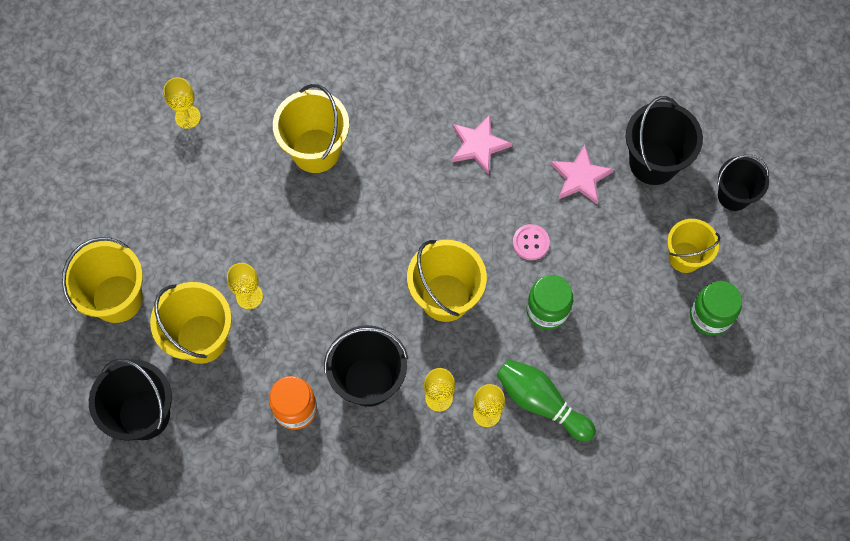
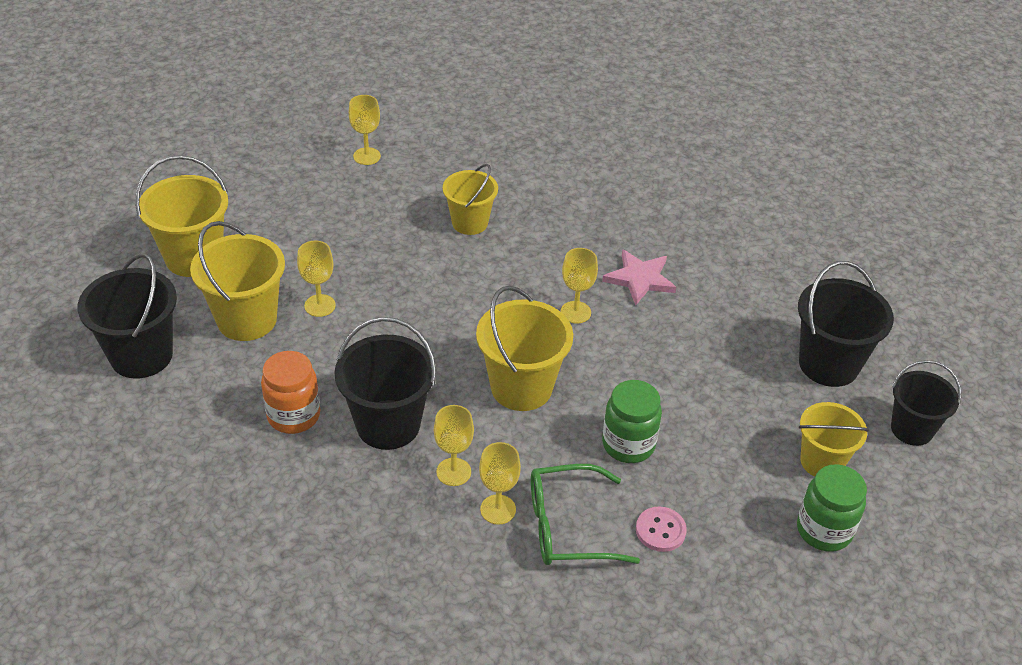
camera: 25 degrees right, 25 degrees down
yellow bucket [273,84,349,173] -> yellow bucket [443,164,498,235], size x0.66
green bowling pin [496,359,596,442] -> green glasses [531,464,640,565]
pink button [513,224,550,260] -> pink button moved to [636,507,687,552]
pink star [550,145,614,205] -> none
none -> yellow goblet [560,248,598,324]

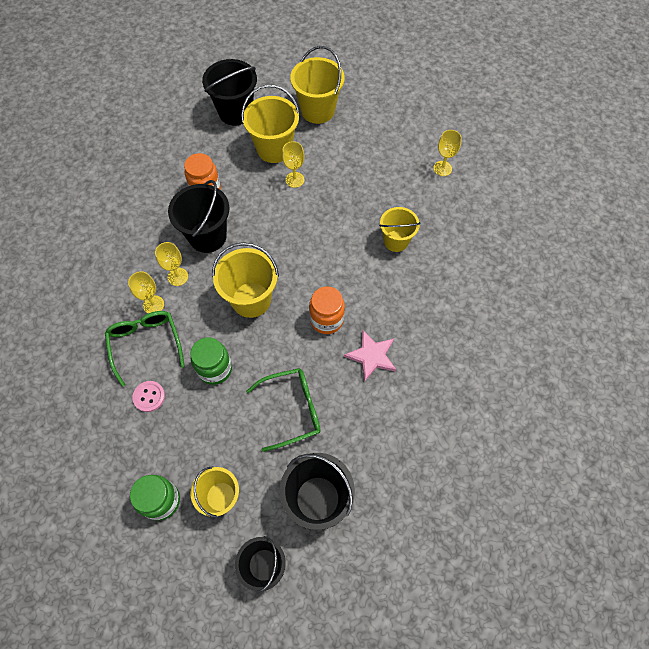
camera: 80 degrees right, 20 degrees up
yellow goblet [560,248,598,324] -> orange jar [309,286,345,334]
none -> green glasses [246,368,321,452]

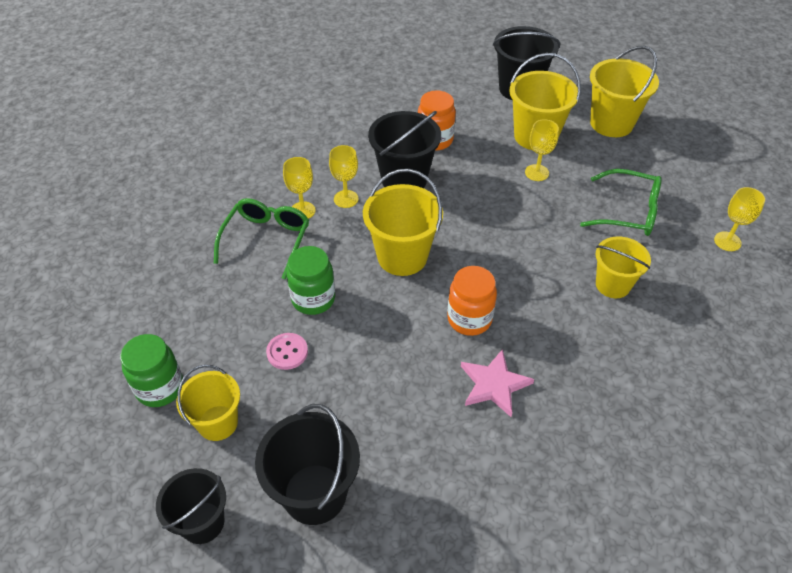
camera: 35 degrees right, 15 degrees down
pink button [132,381,165,412] -> pink button moved to [266,333,308,370]
green glasses [246,368,321,452] -> green glasses moved to [580,169,662,236]

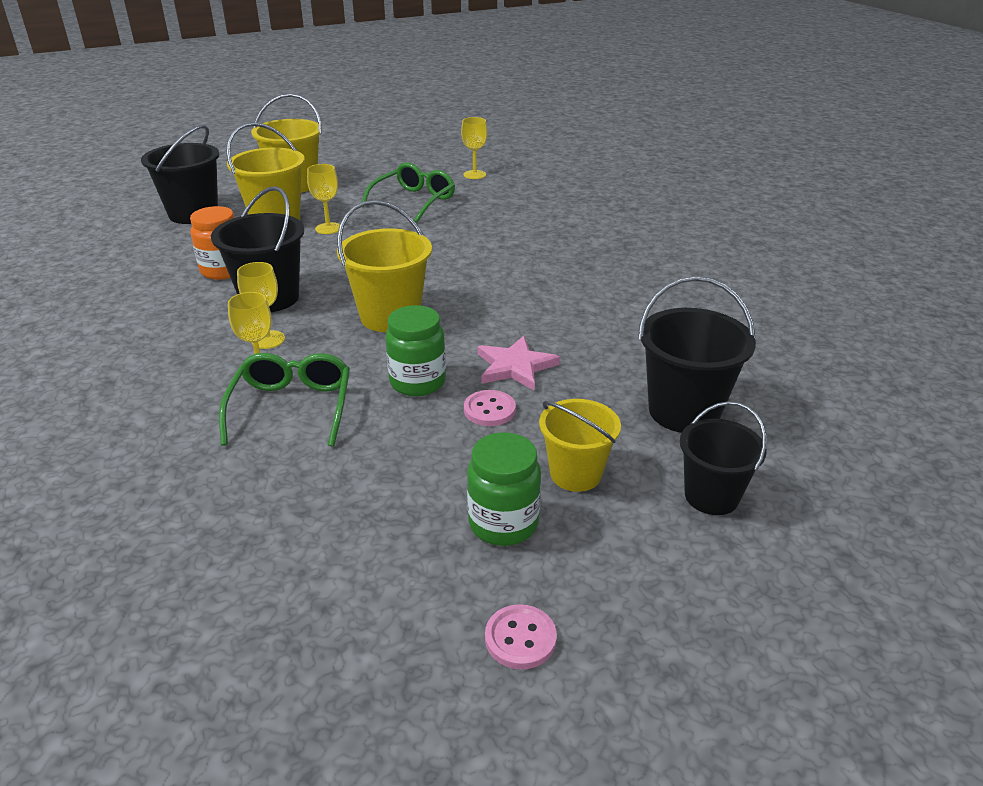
camera: 75 degrees left, 15 degrees down
green glasses [214,198,309,280] -> green glasses turned 60 degrees clockwise [219,353,350,447]
orange jar [447,266,497,336] -> none
pink star [461,349,534,417] -> pink star moved to [478,336,560,391]
yellow bucket [596,236,651,298] -> none
none -> pink button [485,604,557,669]

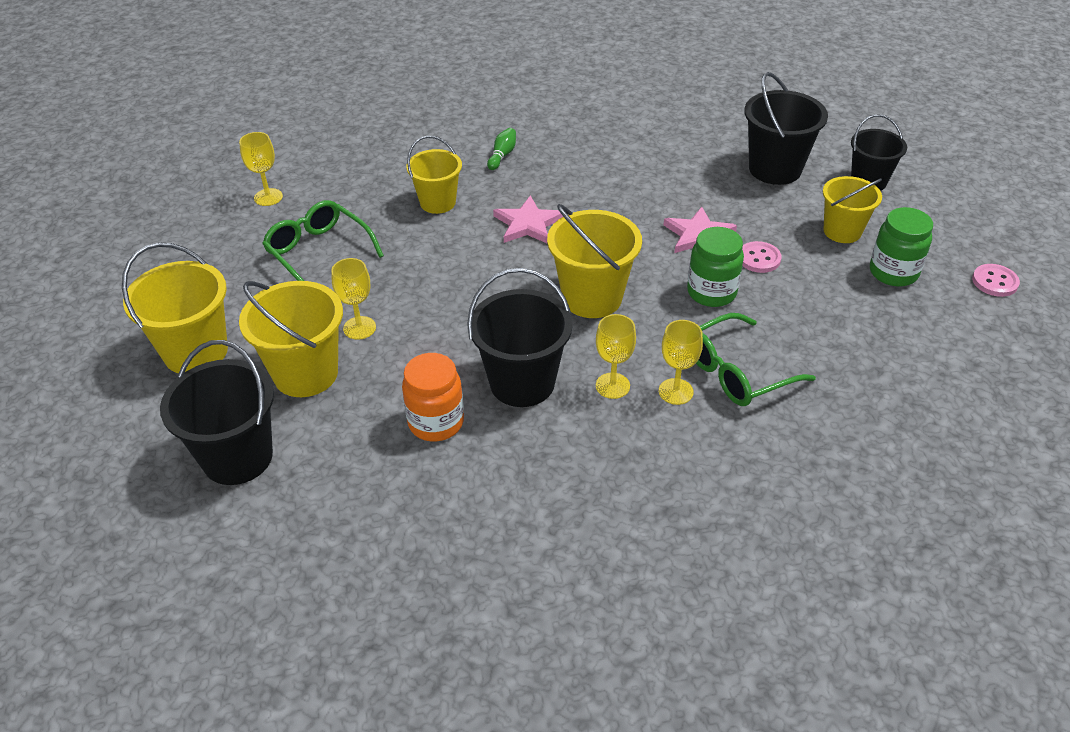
camera: 75 degrees left, 10 degrees up
green glasses [219,353,350,447] -> green glasses turned 45 degrees counterclockwise [696,313,816,406]
none -> yellow bucket [406,136,462,214]
none -> green bowling pin [487,128,516,170]
none -> pink star [493,195,563,243]

